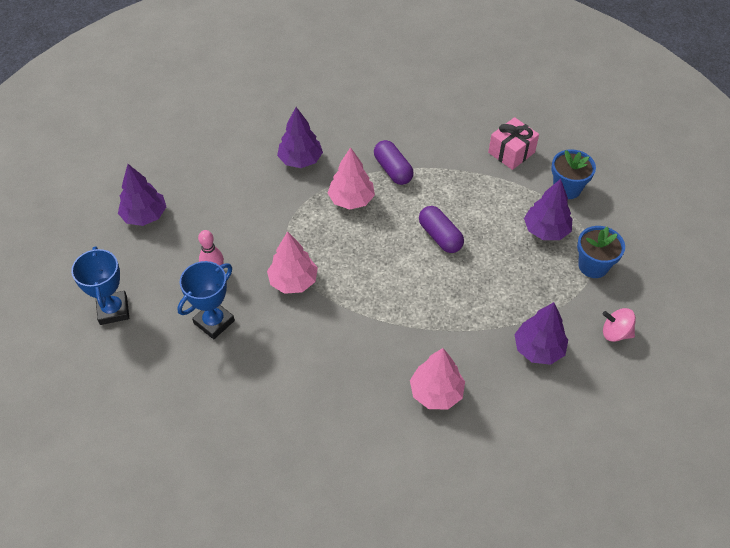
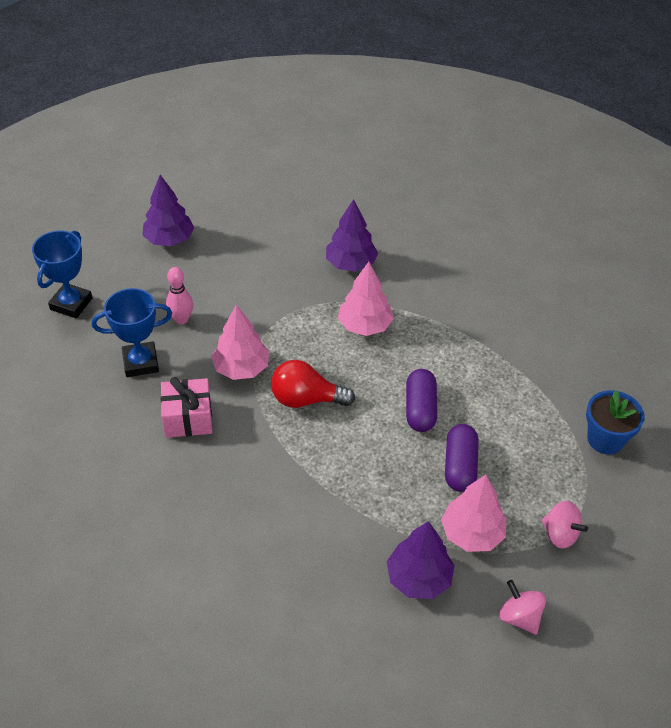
camera: 35 degrees right, 5 degrees down
purple capsule [374,140,414,185] -> purple capsule moved to [445,424,479,492]
pink tree [410,348,465,409] -> pink tree moved to [441,475,506,552]
pink gift [488,117,539,170] -> pink gift moved to [160,377,213,438]
purple tree [524,179,572,240] -> none
blue flower pot [577,226,625,278] -> pink spinning top [542,501,588,549]
none -> red light bulb [271,360,355,408]

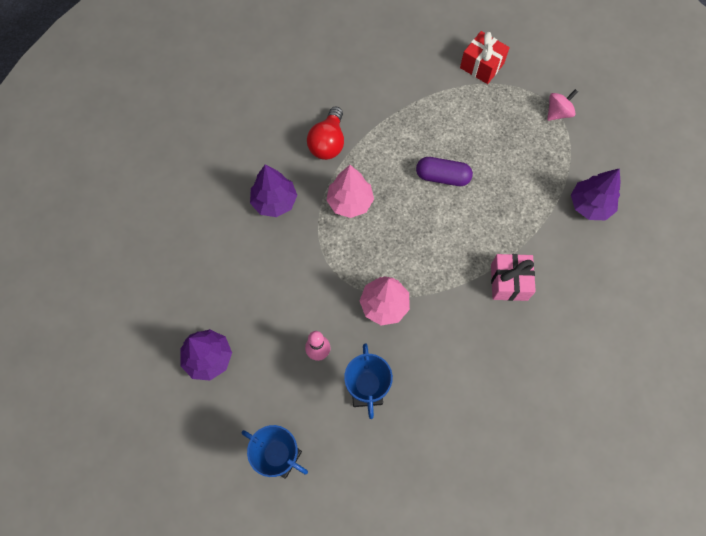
camera: 80 degrees left, 20 degrees up
pink gift [160,377,213,438] -> pink gift moved to [491,254,536,301]
red light bulb [271,360,355,408] -> red light bulb moved to [307,107,344,160]
pink tree [441,475,506,552] -> none
purple capsule [445,424,479,492] -> none
pink spinning top [499,580,546,635] -> none
blue flower pot [586,390,645,455] -> red gift [460,31,510,84]

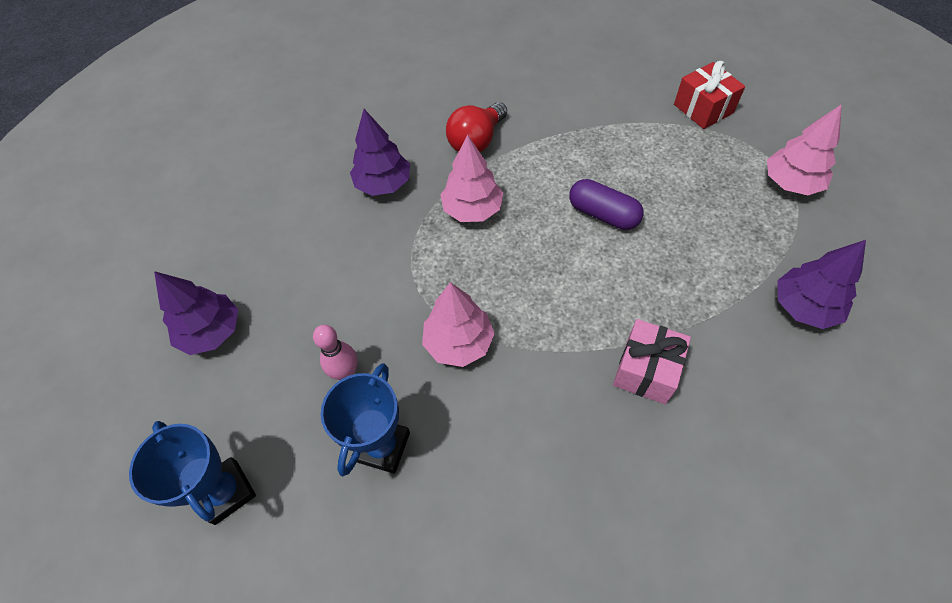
camera: 25 degrees right, 10 degrees down
pink spinning top [547,89,578,121] -> pink tree [767,104,842,195]

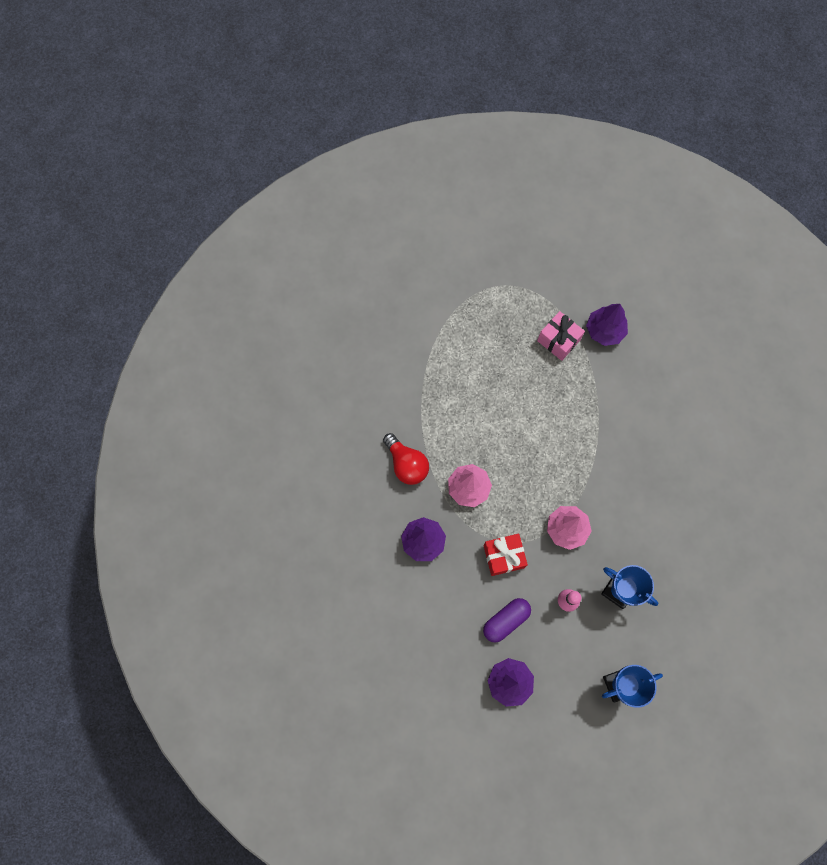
camera: 75 degrees left, 15 degrees up
purple capsule [569,179,643,230] -> purple capsule moved to [483,598,531,643]
pink gift [613,319,691,405] -> pink gift moved to [537,311,585,361]
red gift [674,61,745,129] -> red gift moved to [483,534,528,576]
pink tree [767,104,842,195] -> none

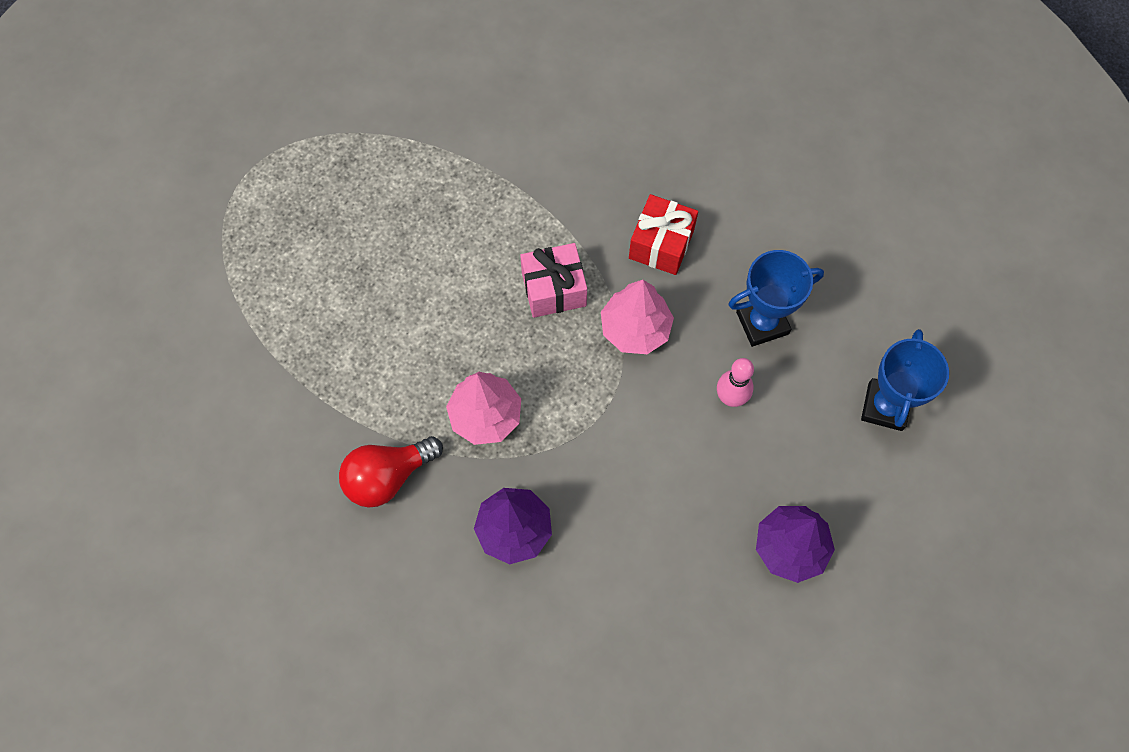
camera: 55 degrees left, 5 degrees down
red light bulb [383,433,429,485] -> red light bulb turned 150 degrees clockwise [339,436,443,507]
red gift [483,534,528,576] -> red gift moved to [629,194,698,275]
purple capsule [483,598,531,643] -> none
pink gift [537,311,585,361] -> pink gift moved to [520,243,587,318]
purple tree [586,304,628,346] -> none

